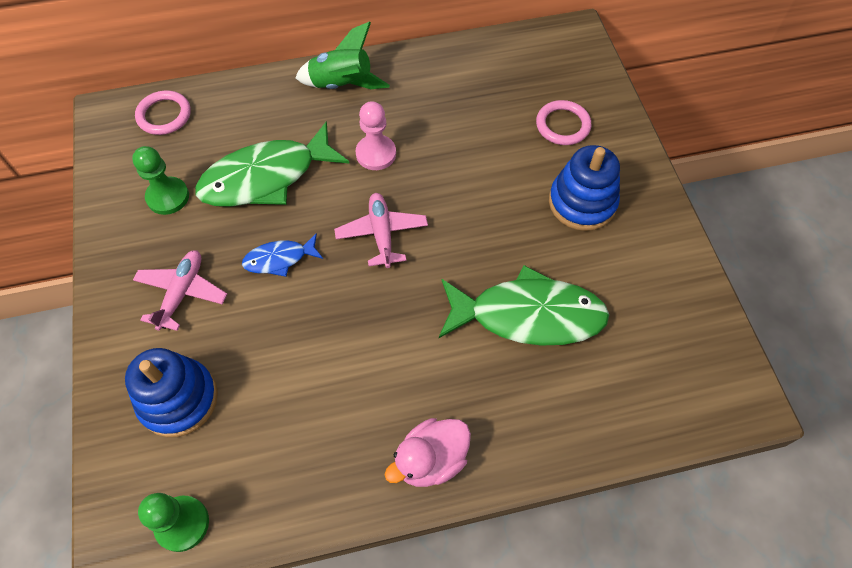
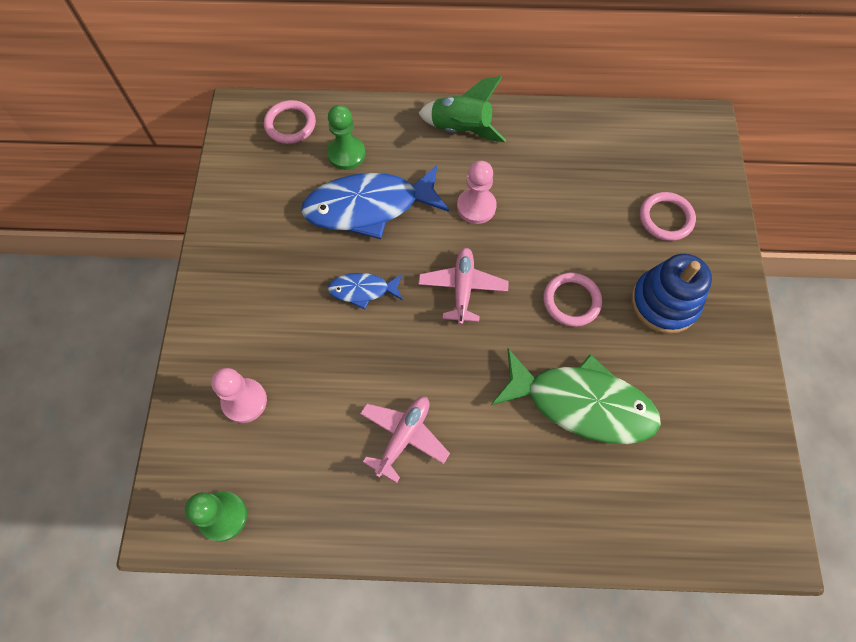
camera: 15 degrees right, 5 degrees up
blue stacking toy [125,348,218,437] -> pink pawn [211,368,267,423]
green pawn [132,146,189,215] -> green pawn moved to [327,105,365,170]
pink plane [133,250,227,331] -> pink plane moved to [360,397,450,483]
green fish [195,121,350,207] -> blue fish [301,165,449,239]
pink duck [385,418,471,487] -> none
none -> pink ring [543,272,602,327]

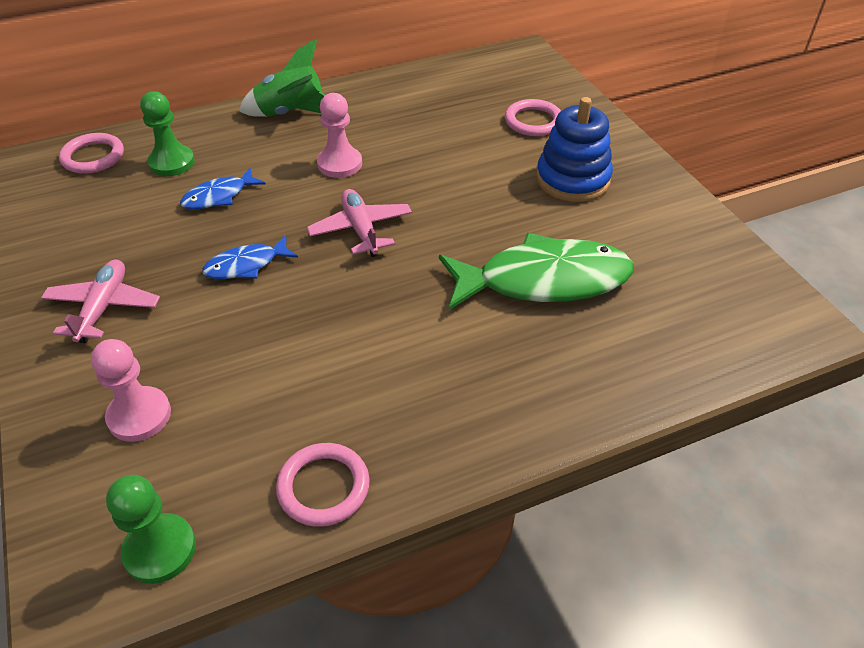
camera: 25 degrees left, 20 degrees down
blue fish [301,165,449,239] -> blue fish [180,168,266,210], size x0.49
pink plane [360,397,450,483] -> pink plane moved to [41,259,160,343]
pink ring [543,272,602,327] -> pink ring moved to [276,443,370,527]

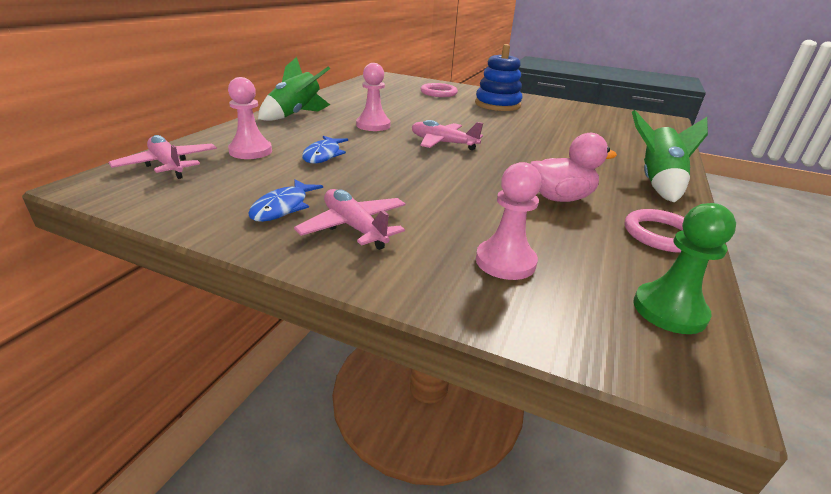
camera: 45 degrees left, 15 degrees down
pink ring [59,133,124,174] -> pink plane [108,135,217,179]
green pawn [140,91,195,176] -> pink pawn [228,77,272,159]
blue fish [202,235,298,279] -> blue fish moved to [248,179,323,222]
green fish [439,233,634,310] -> none
none -> pink duck [530,133,617,202]
none -> green rocket [632,110,708,202]

